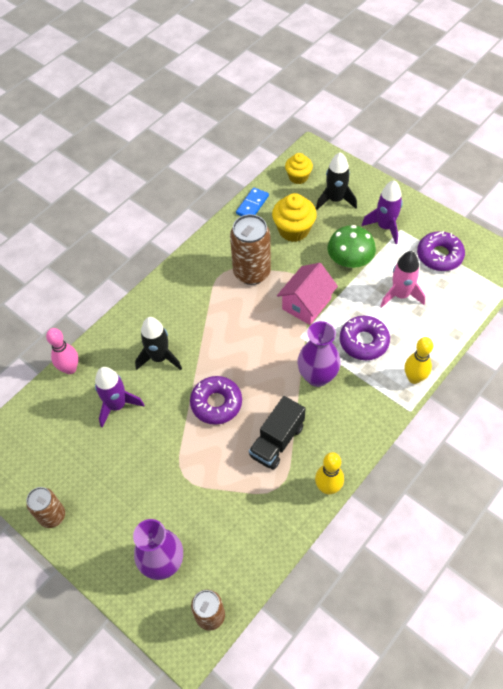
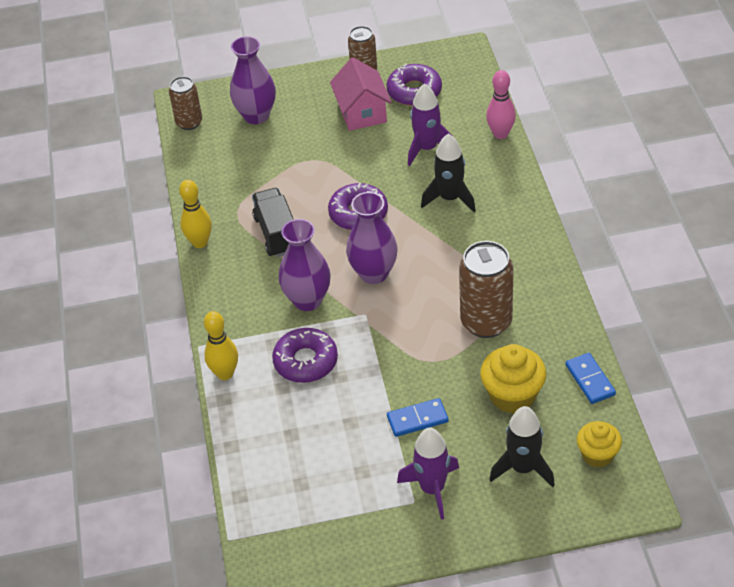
camera: 130 degrees right, 10 degrees down
pink house [277,263,338,325] -> pink house moved to [330,57,392,131]
green mushroom [328,225,376,268] -> blue domino [387,398,449,437]
pink rocket [380,251,425,308] -> none
purple donut [417,231,465,271] -> purple donut moved to [386,64,442,106]
none -> purple vase [346,192,398,284]

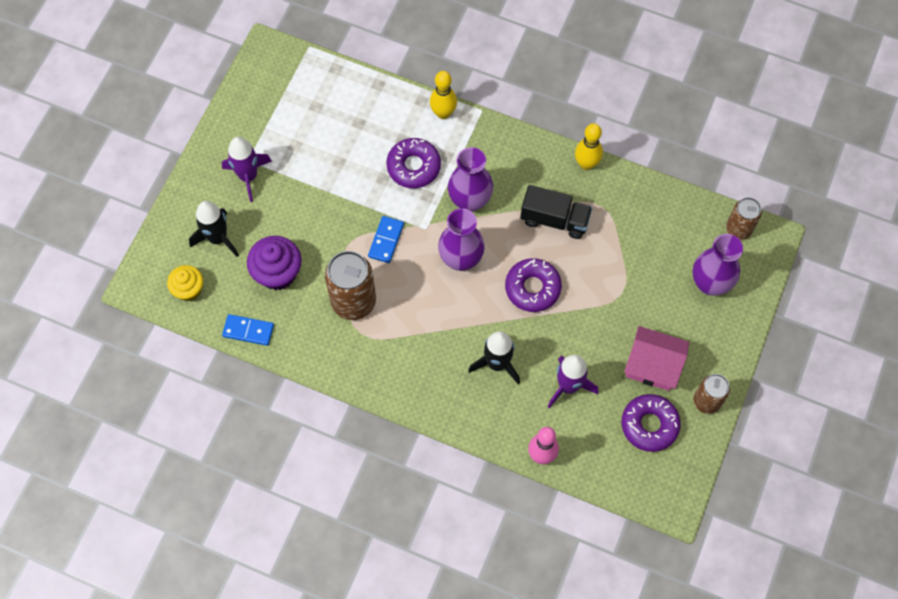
camera: 120 degrees right, 20 degrees up
blue domino [387,398,449,437] -> blue domino moved to [368,216,404,263]
yellow cupcake [480,344,546,414] -> purple cupcake [247,236,302,290]

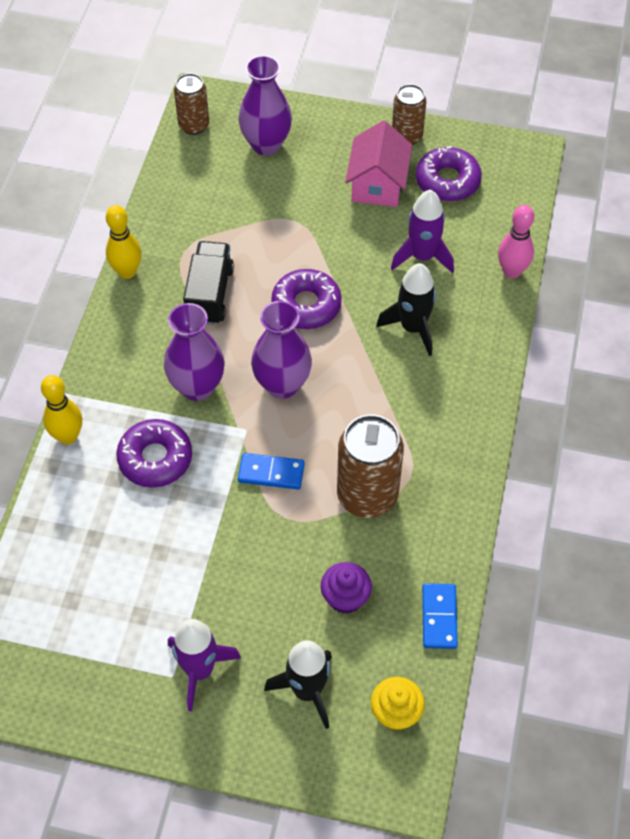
camera: 100 degrees left, 10 degrees down
purple cupcake [247,236,302,290] -> purple cupcake [321,562,372,614], size x0.66

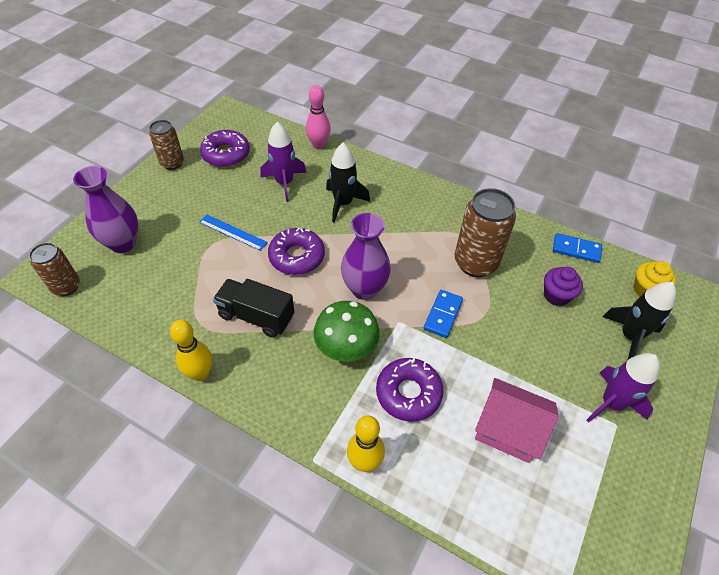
camera: 75 degrees left, 5 degrees down
purple vase [164,303,225,401] -> green mushroom [314,301,380,362]
pink house [345,121,412,207] -> pink house moved to [475,378,559,463]
none -> blue ruler [199,214,268,251]

